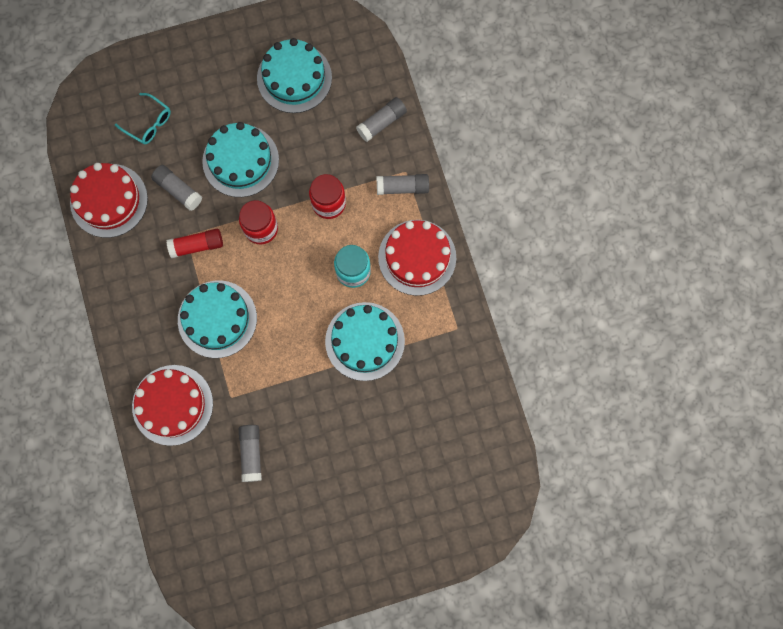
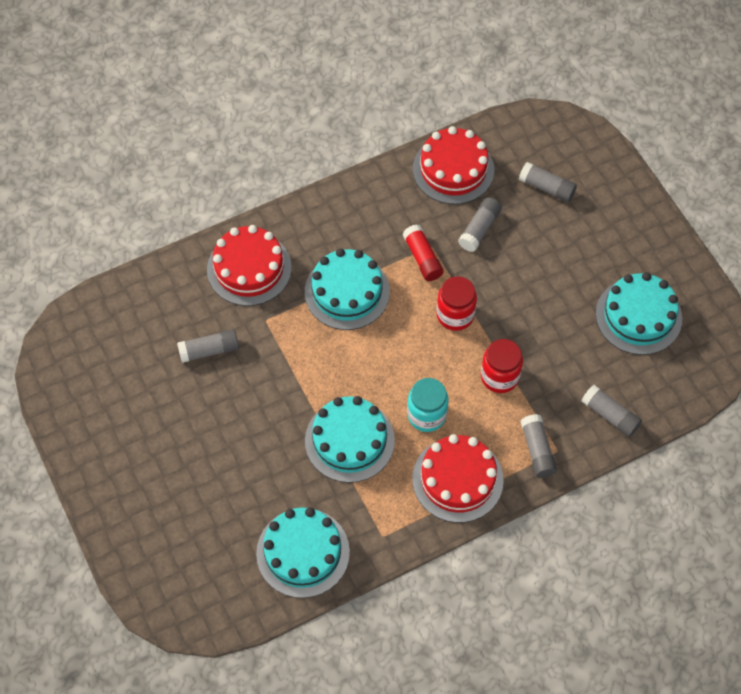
camera: 80 degrees right, 15 degrees down
turquoise glasses [115,93,171,145] -> grey glue stick [519,162,577,202]
turquoise cake [202,122,279,197] -> turquoise cake moved to [256,507,350,598]

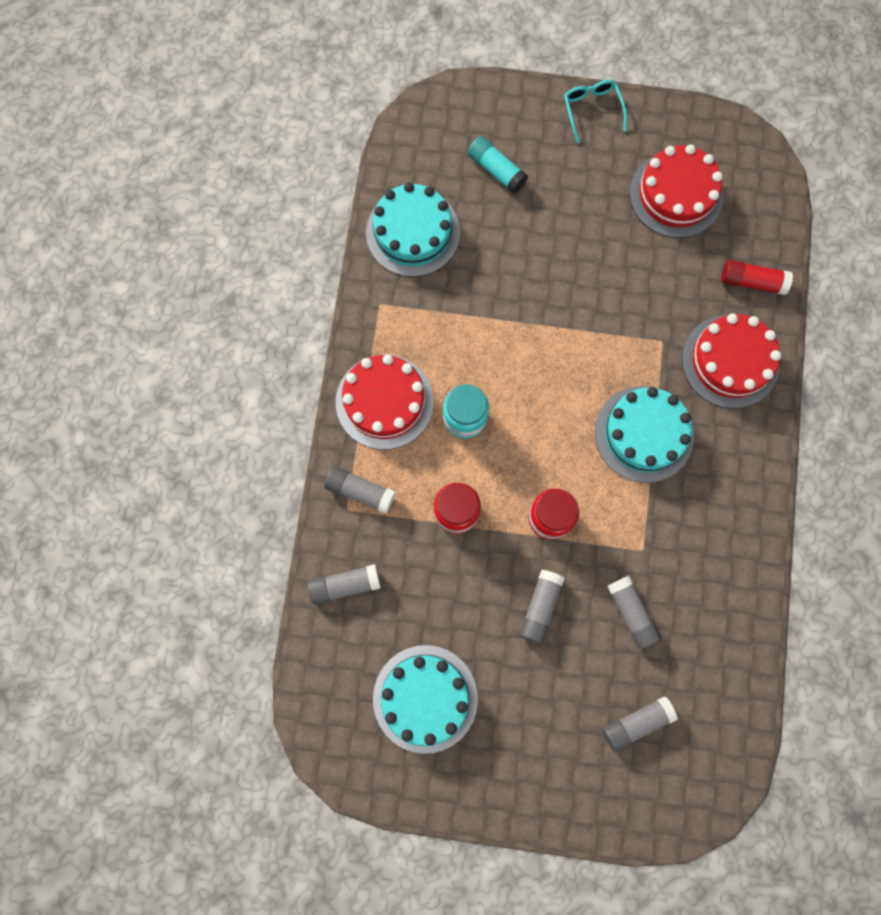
camera: 125 degrees right, 15 degrees up
grey glue stick [177,329,239,363] -> grey glue stick moved to [519,570,565,644]
turquoise cake [305,396,395,483] -> none
red glue stick [403,224,444,281] -> red glue stick moved to [721,260,793,295]
red cake [413,126,494,204] -> red cake moved to [630,144,723,238]
none -> turquoise glue stick [468,136,528,194]
none -> turquoise glasses [564,80,627,143]

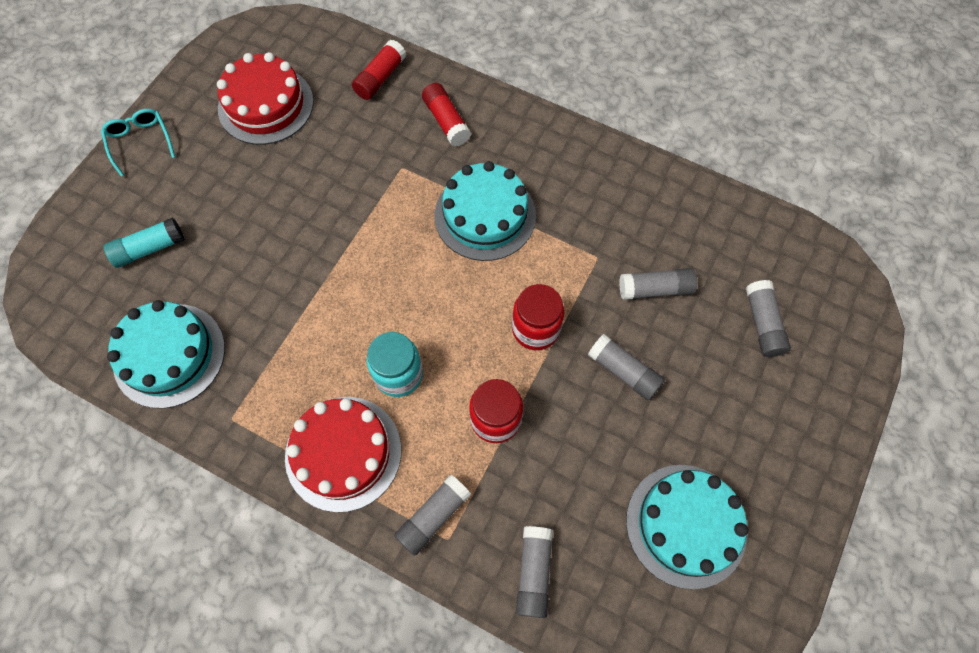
camera: 70 degrees left, 10 degrees down
turquoise glasses [564,80,627,143] -> turquoise glasses turned 60 degrees clockwise [101,109,175,177]
red cake [682,314,781,409] -> red glue stick [422,83,471,146]

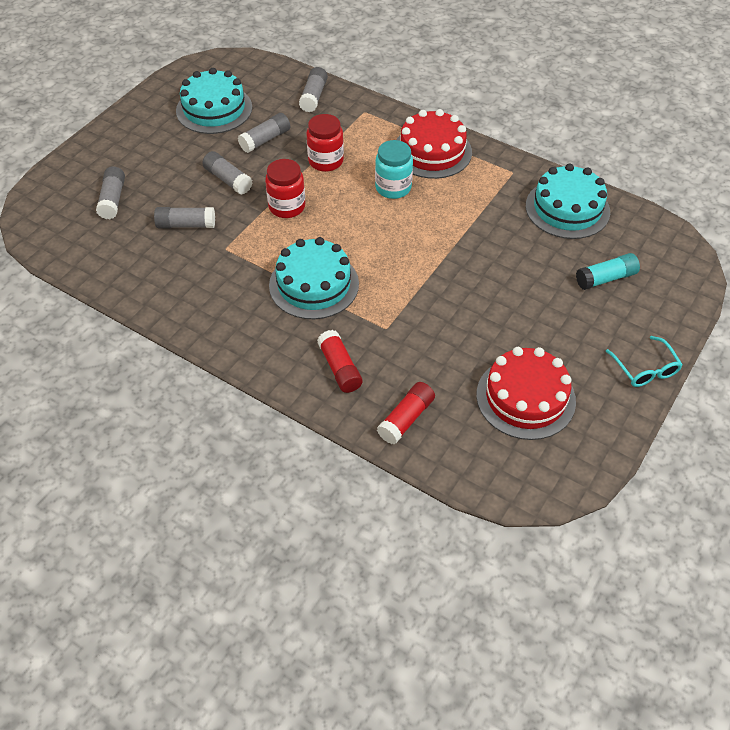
camera: 175 degrees left, 15 degrees down
grey glue stick [394,474,471,556] -> grey glue stick moved to [238,113,290,153]

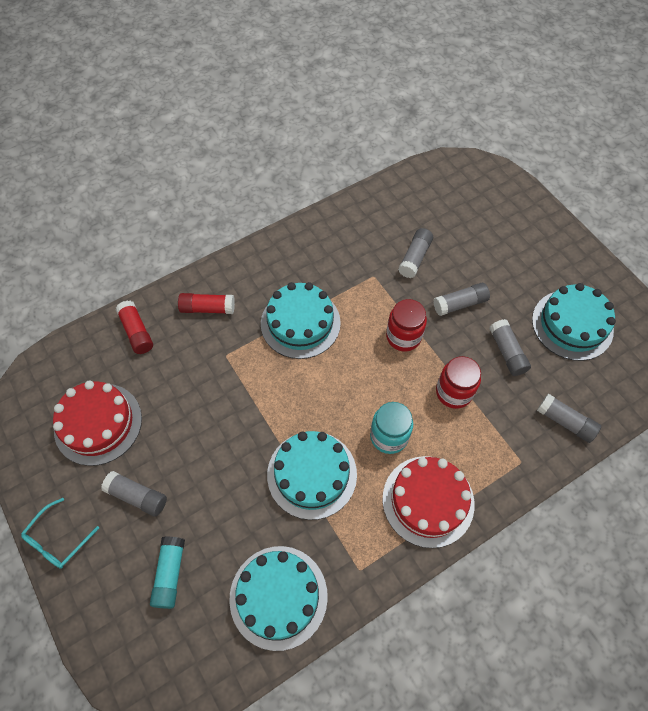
camera: 115 degrees right, 10 degrees up
grey glue stick [96,166,125,219] -> grey glue stick moved to [101,471,167,516]
turquoise glasses [606,336,683,387] -> turquoise glasses turned 60 degrees counterclockwise [21,498,99,568]
none -> turquoise cake [267,431,357,520]

